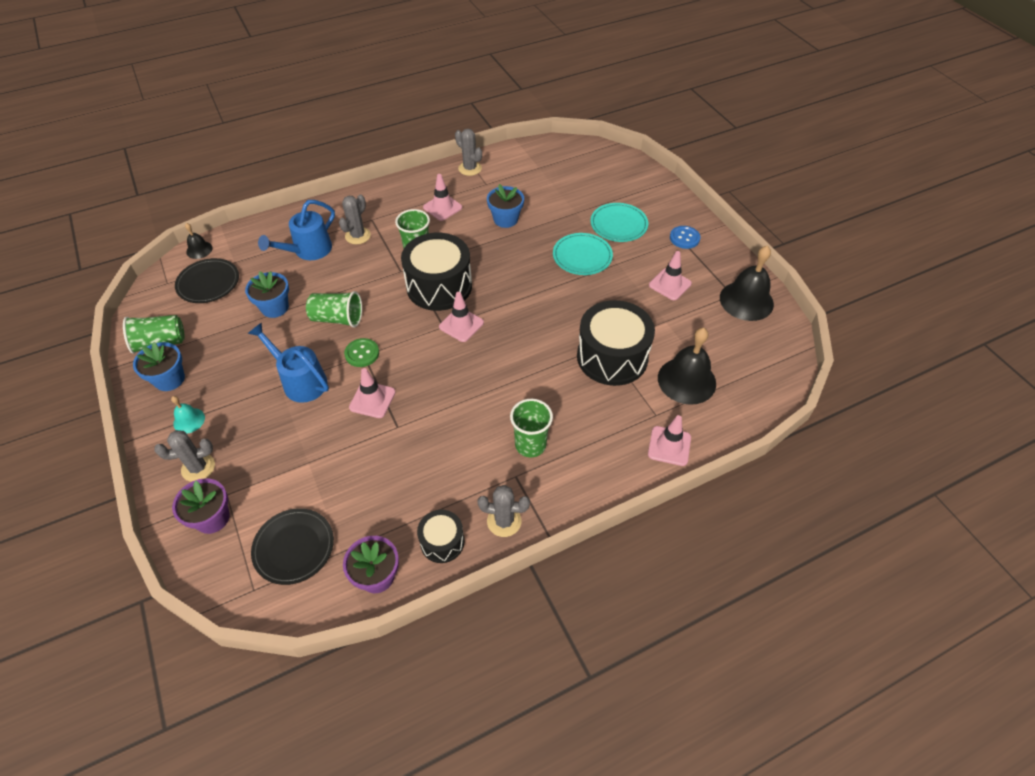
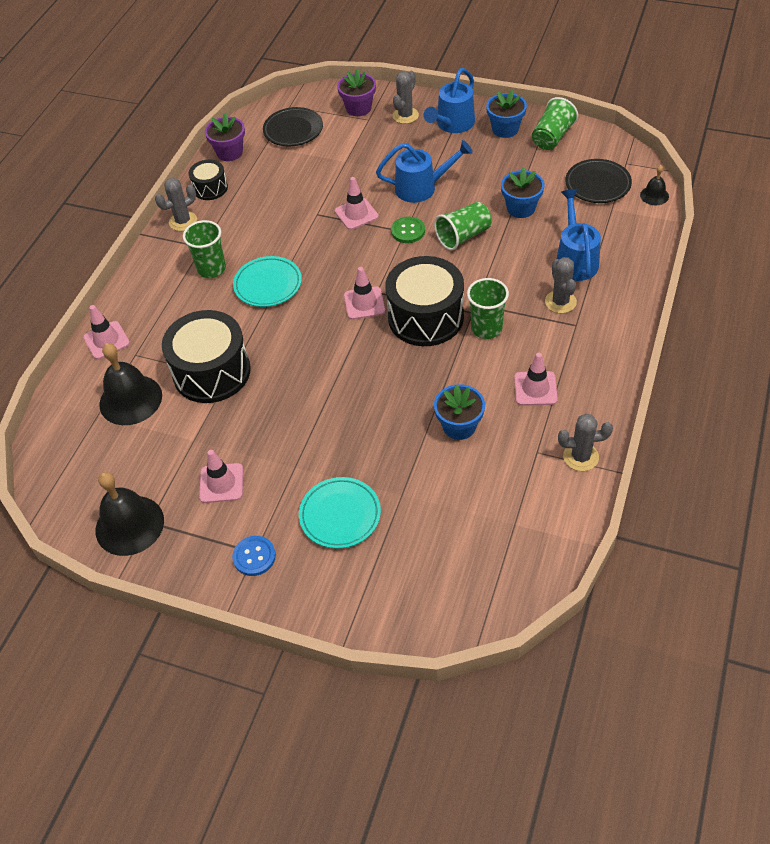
camera: 140 degrees right, 0 degrees up
turquoise bell [171,396,205,433] -> blue watering can [424,68,475,133]
turquoise plate [553,233,613,275] -> turquoise plate moved to [233,256,302,307]

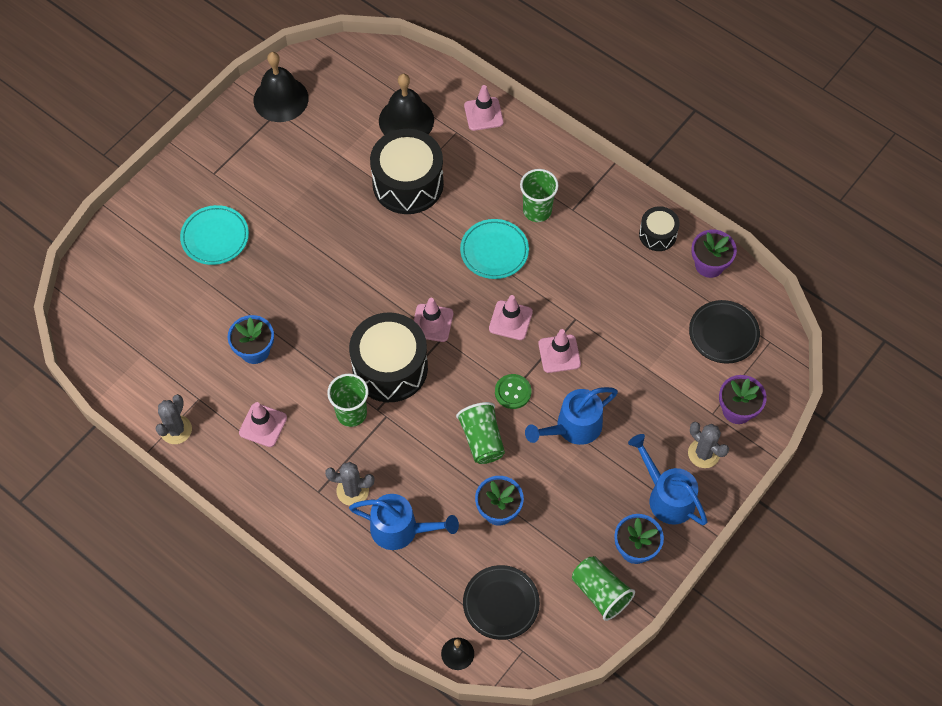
camera: 105 degrees right, 10 degrees up
grey cactus [155,178,197,231] -> none
pink traffic cone [199,450,243,503] -> pink traffic cone moved to [489,295,533,340]
blue button [232,536,276,576] -> none
blue watering can [376,140,473,203] -> blue watering can turned 45 degrees clockwise [525,387,618,445]

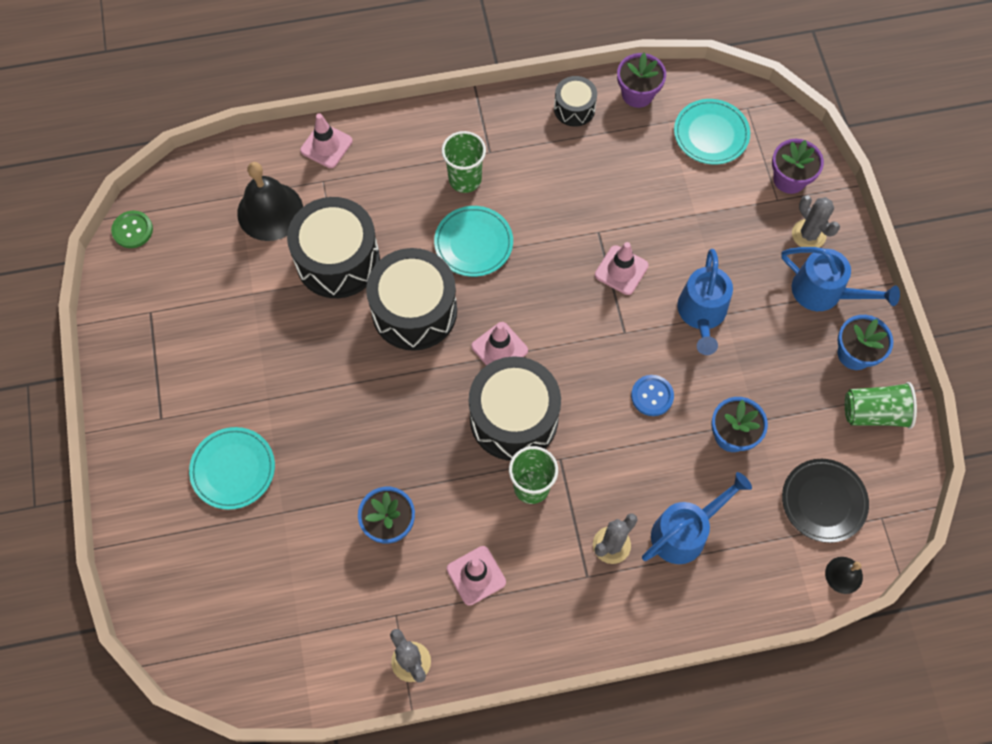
camera: 50 degrees left, 5 degrees up
black bell [254,52,309,122] -> none
green cup [456,402,505,464] -> blue button [631,375,674,416]
pink traffic cone [489,295,533,340] -> none
green button [495,374,531,409] -> green button moved to [111,211,153,248]
blue watering can [628,434,708,525] -> blue watering can turned 150 degrees counterclockwise [781,247,900,311]
grey cactus [688,422,729,468] -> grey cactus turned 60 degrees clockwise [792,195,840,248]
black plate [689,300,760,364] -> turquoise plate [674,99,750,165]
none -> black drum [366,248,457,351]

